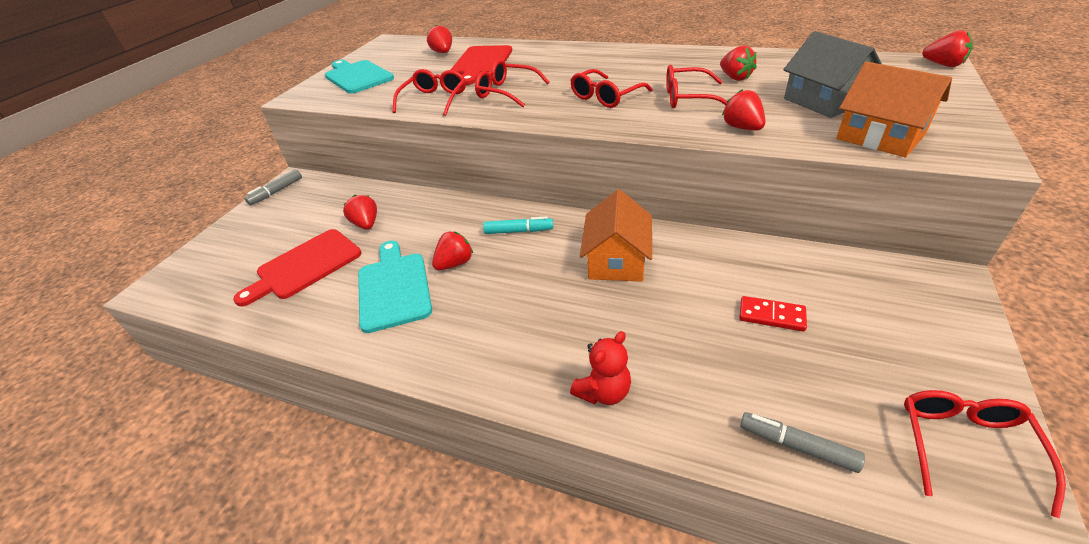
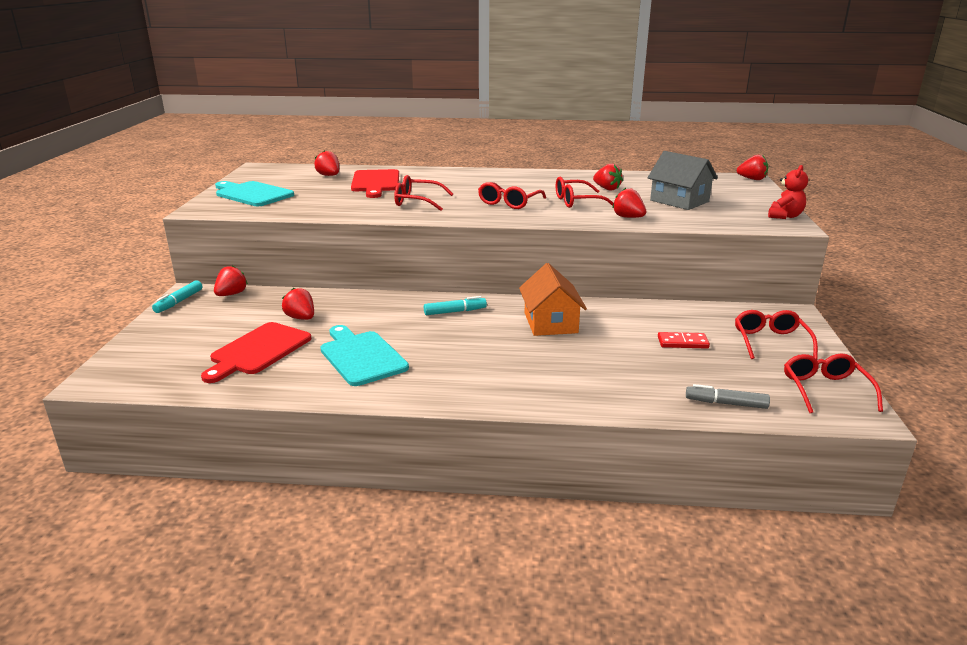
camera: 20 degrees left, 15 degrees down
grey marker [244,169,302,205] -> turquoise marker [152,280,203,313]
red glasses [392,69,466,116] -> red glasses moved to [735,310,818,360]
red strawberry [432,231,473,270] -> red strawberry moved to [214,265,248,296]
red teddy bear [570,331,631,405] -> red teddy bear moved to [768,165,808,219]
orange house [836,62,952,157] -> none

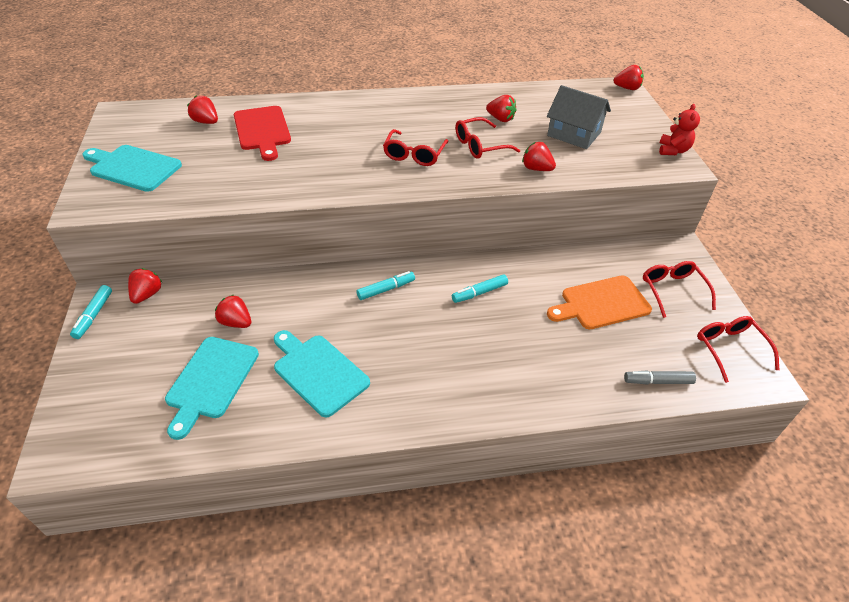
camera: 15 degrees left, 20 degrees up
red cutting board [201,322,311,383] -> turquoise cutting board [165,337,259,440]
red glasses [394,175,453,211] -> none
orange house [519,263,587,336] -> turquoise marker [452,274,508,303]
red domino [658,332,710,349] -> orange cutting board [547,275,652,329]

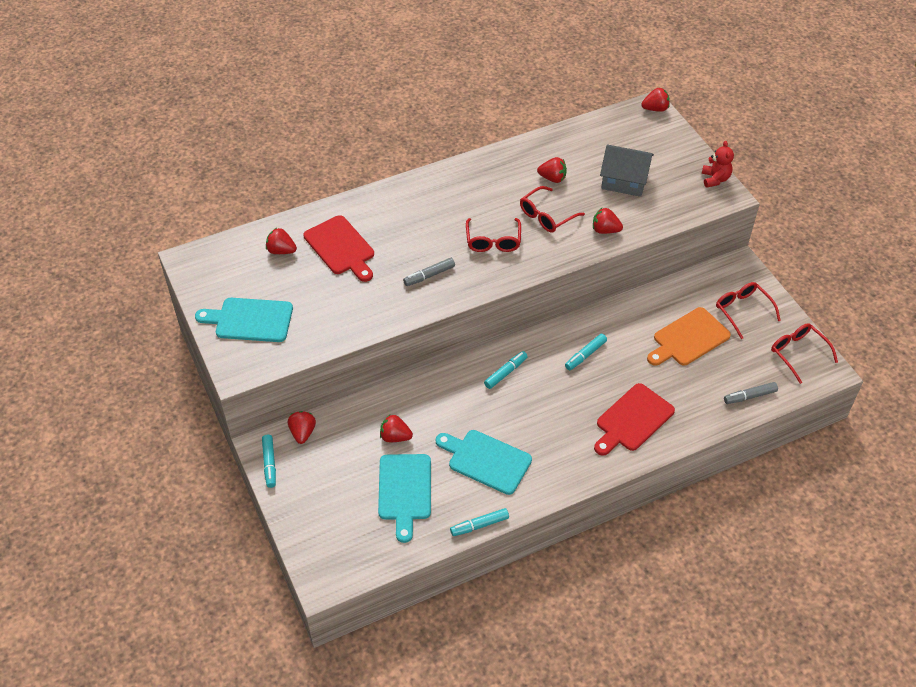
camera: 15 degrees left, 5 degrees up
none -> grey marker [403,258,455,286]
none -> turquoise marker [450,508,509,536]
none -> red cutting board [594,383,675,455]

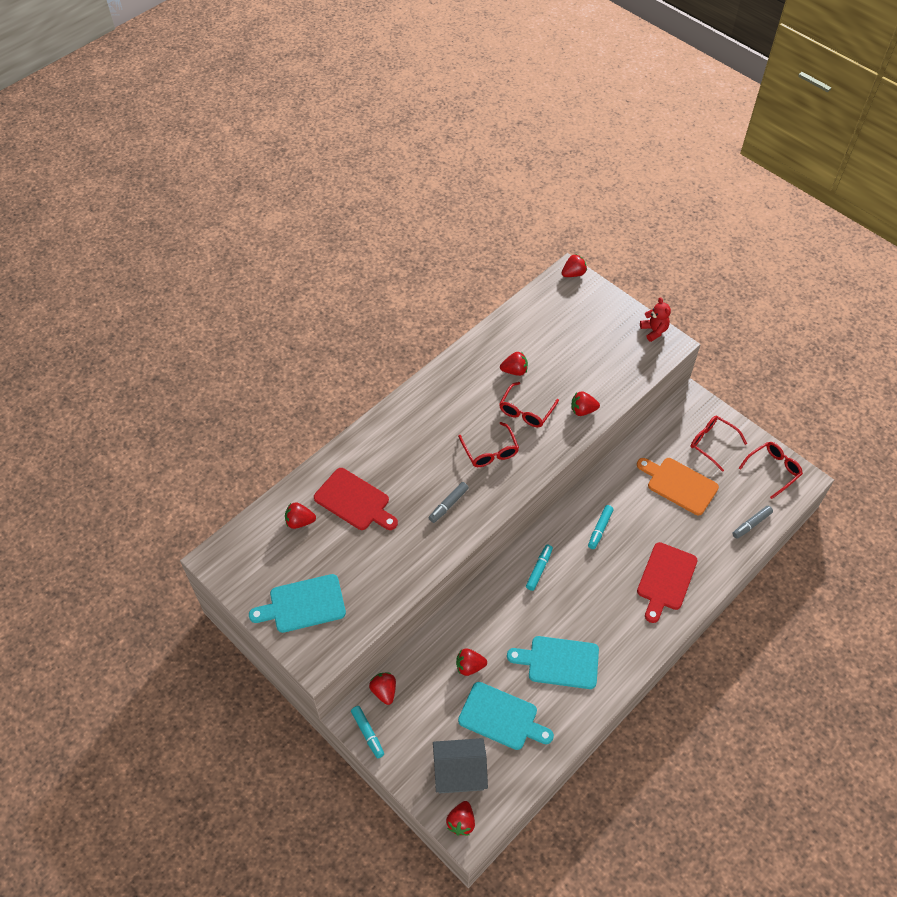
camera: 20 degrees left, 5 degrees up
turquoise cutting board [378,454,431,543] -> turquoise cutting board turned 45 degrees counterclockwise [458,682,554,750]
turquoise marker [450,508,509,536] -> none
grey house [600,145,654,197] -> grey house moved to [433,738,488,794]
orange cutting board [647,307,731,366] -> orange cutting board turned 90 degrees clockwise [637,458,719,515]
red glasses [771,323,838,384] -> red glasses turned 105 degrees clockwise [739,442,803,499]
none -> red strawberry [446,801,475,835]

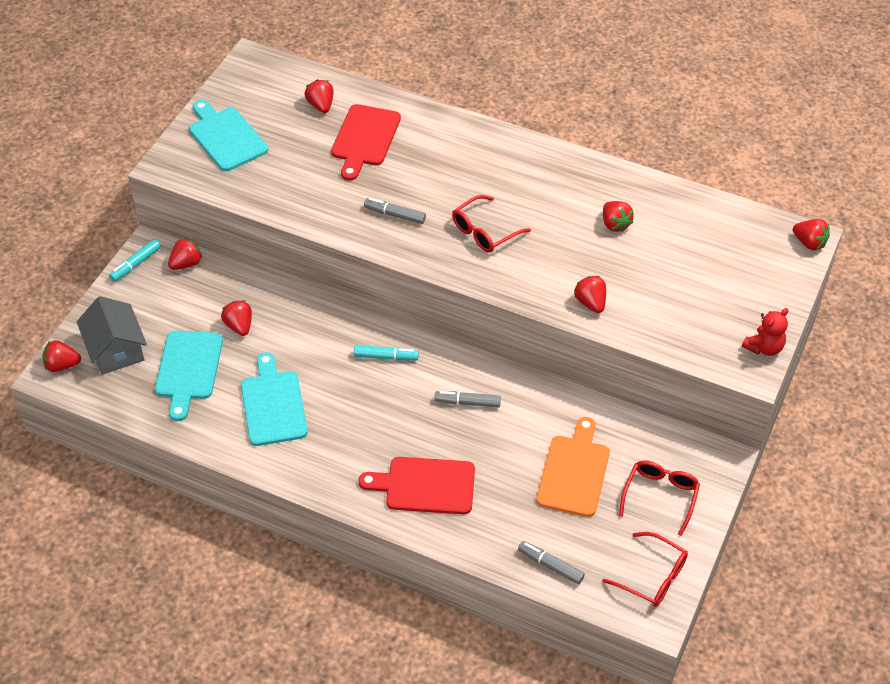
camera: 70 degrees right, 5 degrees down
red glasses [499,382,559,427] -> none
turquoise marker [588,505,614,549] -> grey marker [435,391,501,407]

